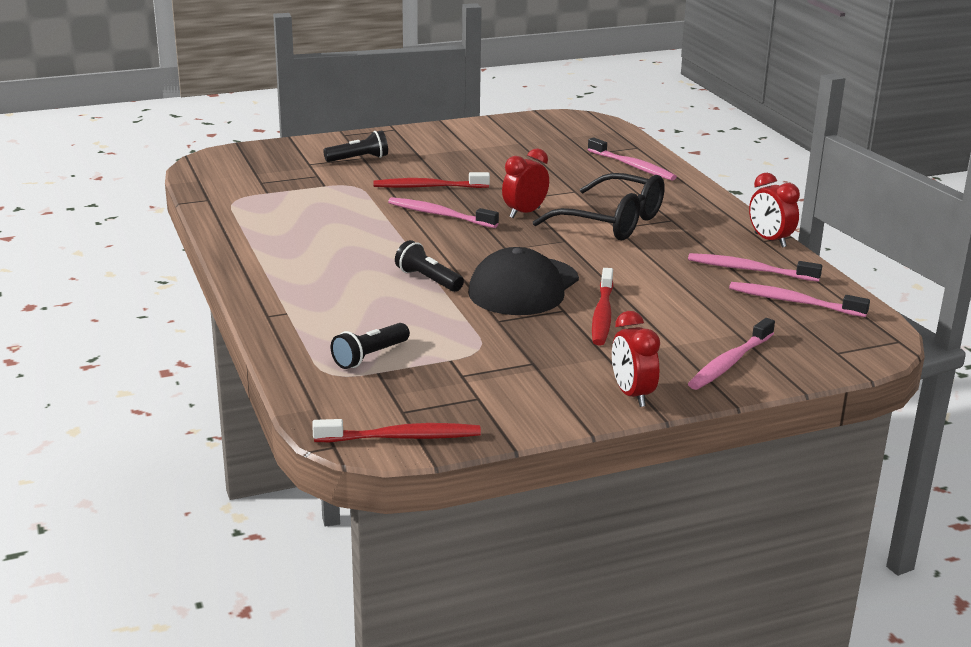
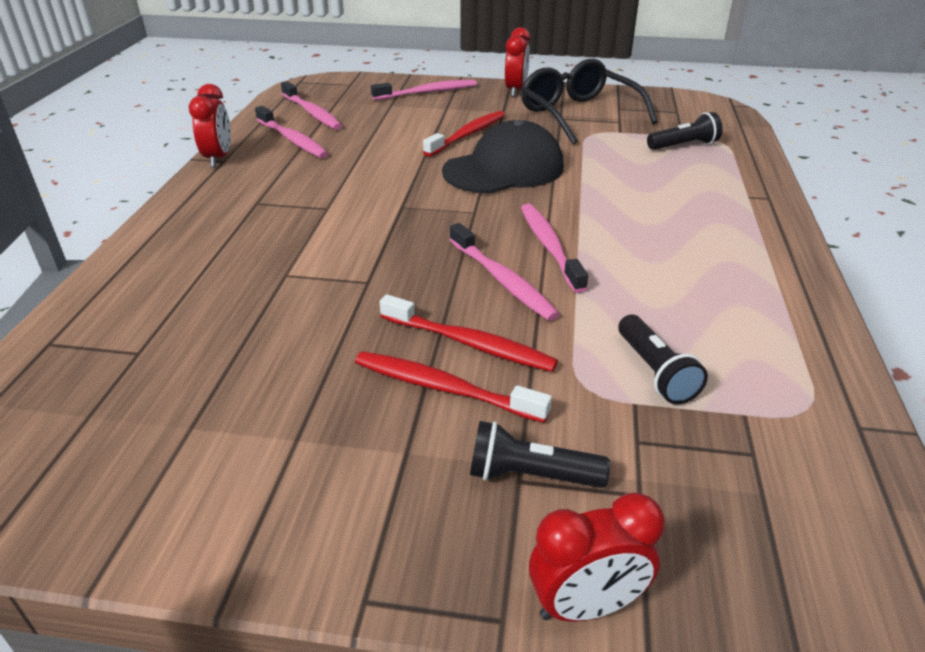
camera: 150 degrees left, 10 degrees up
red toothbrush [312,419,481,442] -> red toothbrush moved to [355,351,552,423]
black flashlight [395,240,464,292] -> black flashlight moved to [618,314,708,404]
red clock [502,148,549,218] -> red clock moved to [529,493,665,622]
black glasses [533,173,665,240] -> black glasses moved to [521,59,657,144]
pink toothbrush [588,138,677,181] -> pink toothbrush moved to [521,204,588,293]

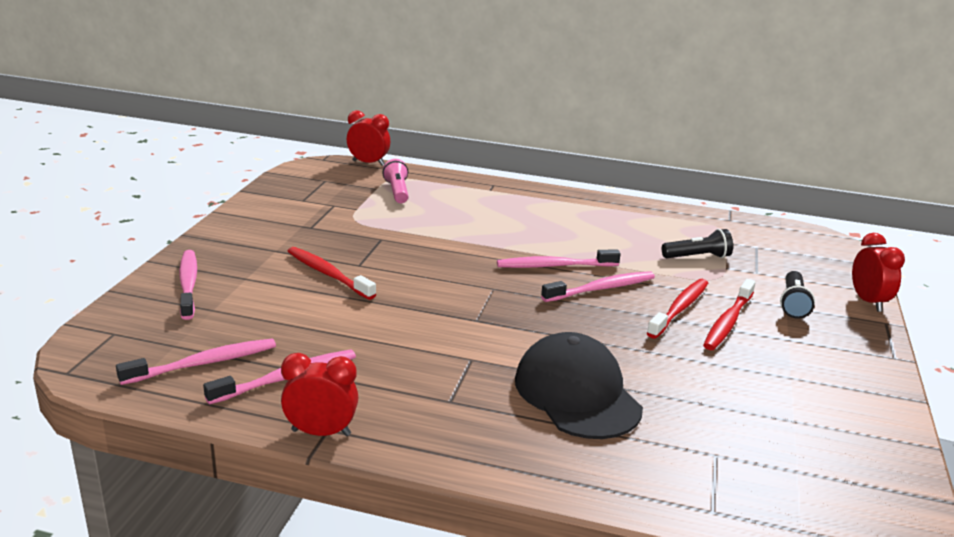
camera: 85 degrees left, 10 degrees down
black cap [442,120,564,194] -> black cap moved to [515,332,643,439]
red clock [505,27,530,97] -> red clock moved to [347,110,390,166]
black glasses [521,59,657,144] -> none
black flashlight [647,112,723,150] -> pink flashlight [382,159,408,203]

